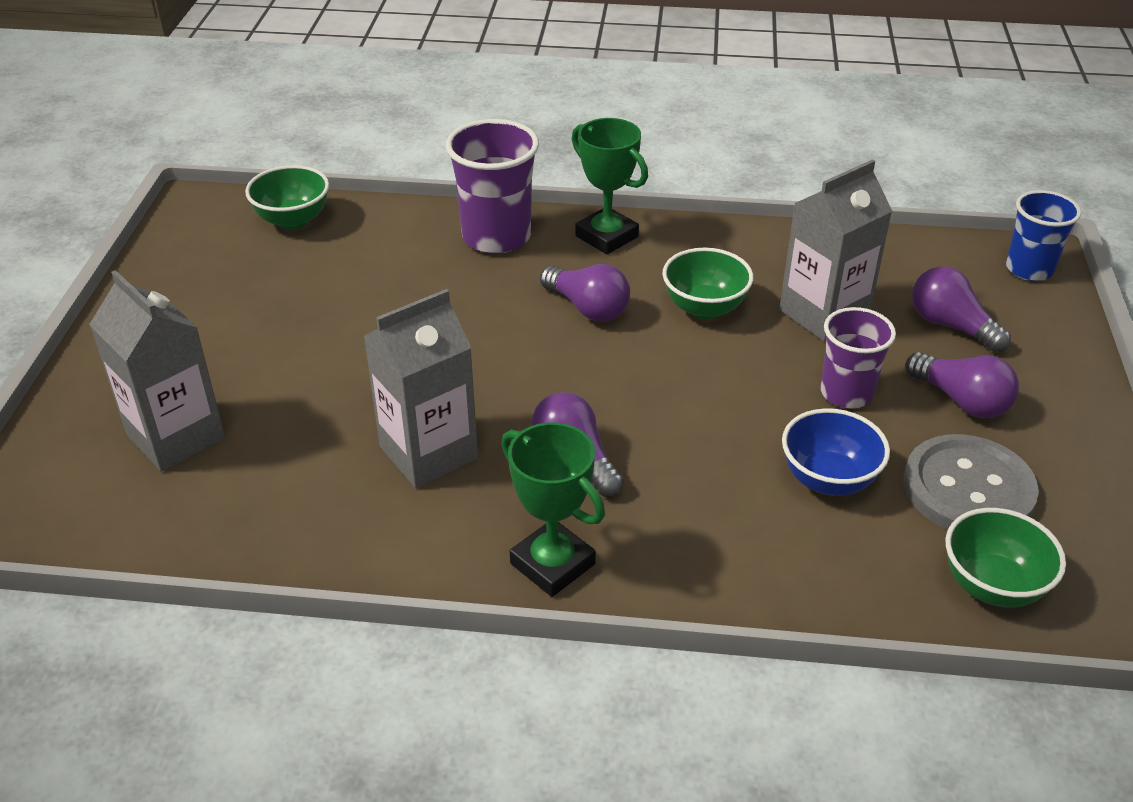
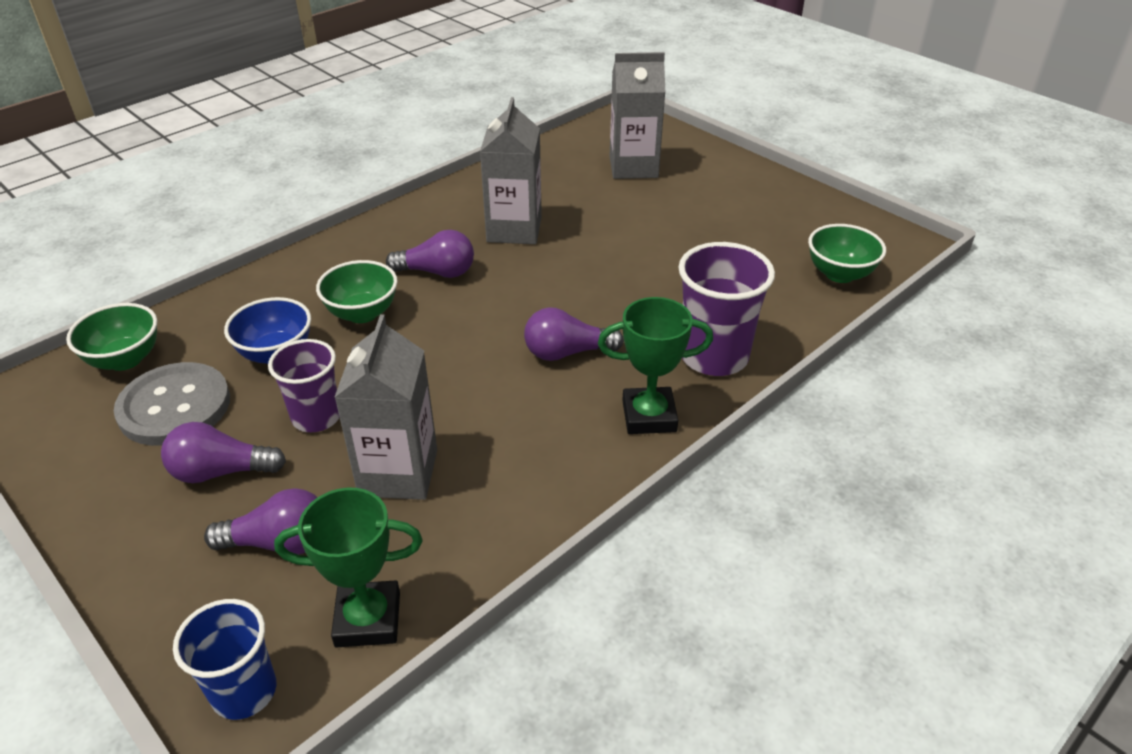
camera: 130 degrees right, 0 degrees up
green trophy [501,422,605,597] -> green trophy moved to [274,488,423,647]
green bowl [662,248,754,319] -> green bowl moved to [316,260,398,323]

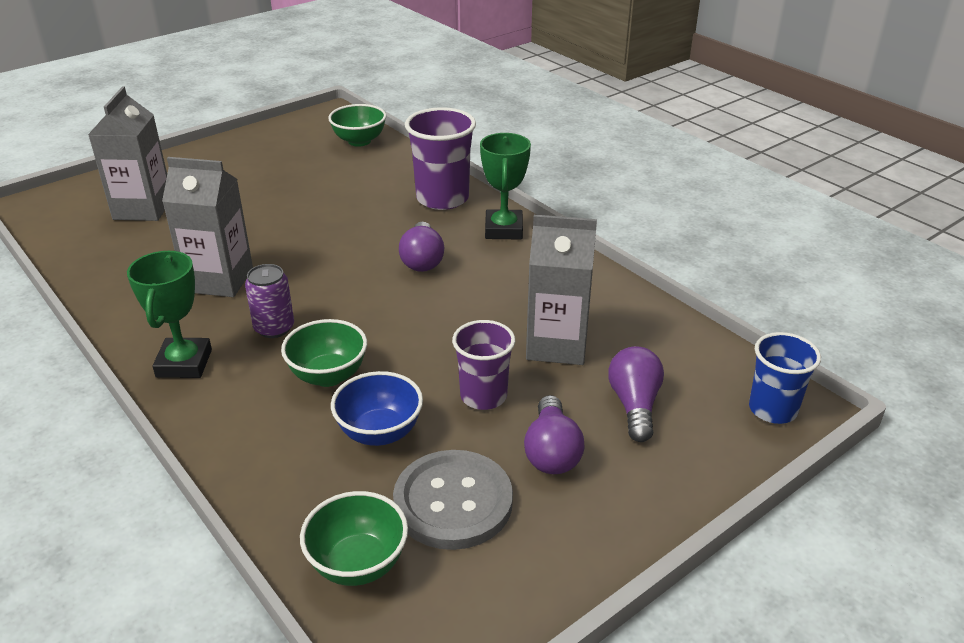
camera: 85 degrees left, 5 degrees down
green trophy [274,488,423,647] -> green trophy moved to [127,251,212,378]
purple light bulb [386,230,474,278] -> purple can [245,264,294,338]

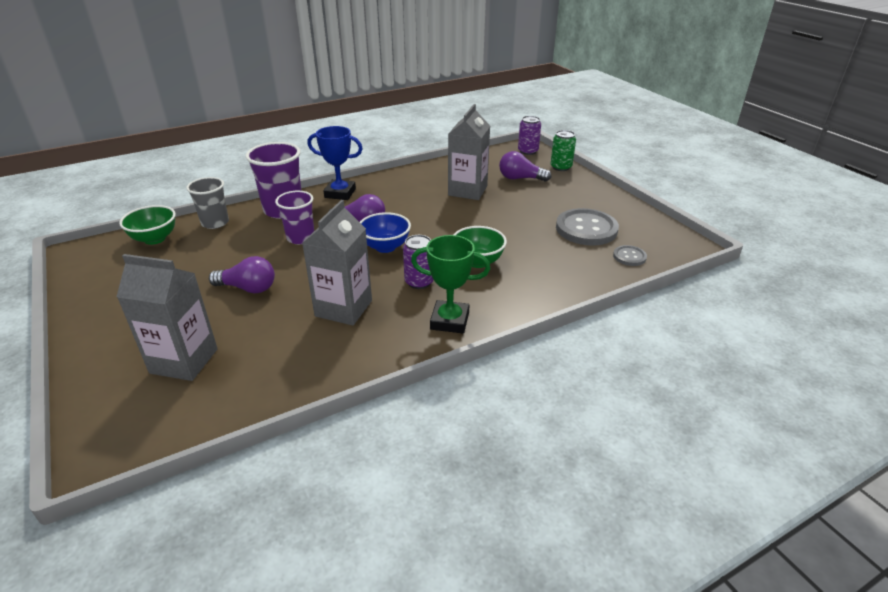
camera: 80 degrees left, 0 degrees up
green bowl [300,491,408,586] -> grey button [613,245,647,266]
blue bowl [331,371,423,446] -> blue bowl moved to [360,212,411,253]
purple cup [452,320,515,410] -> purple cup moved to [275,191,314,244]
green trophy [480,133,531,239] -> blue trophy [307,126,363,200]
purple light bulb [524,395,585,474] -> purple light bulb moved to [209,256,275,294]
blue cup [749,332,821,424] -> purple can [518,116,541,155]
none -> grey cup [186,177,229,229]
none -> green can [551,130,576,171]

